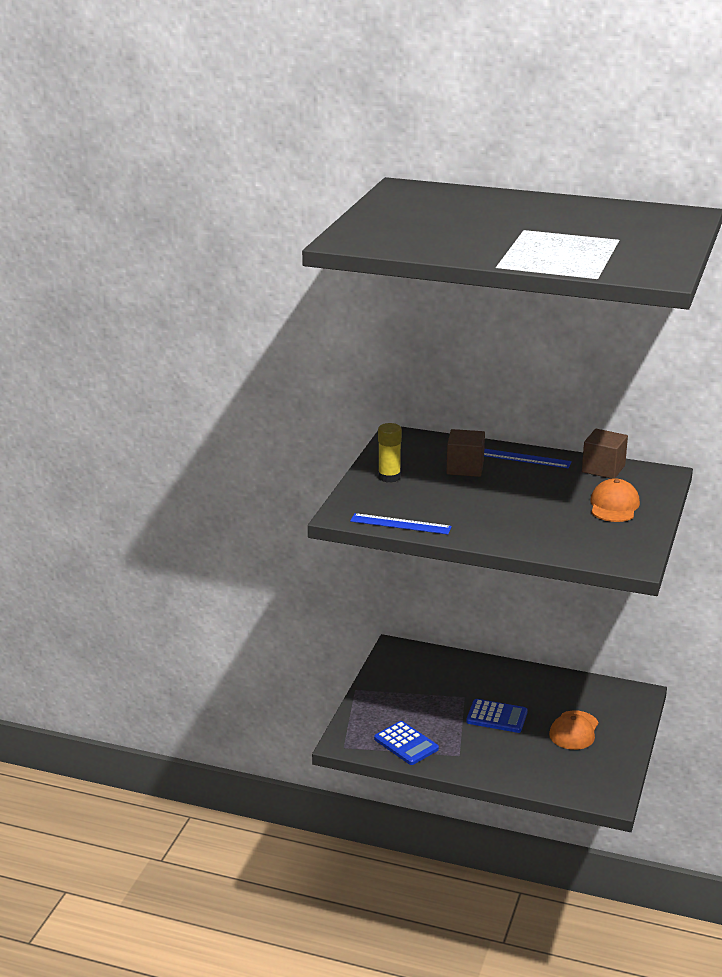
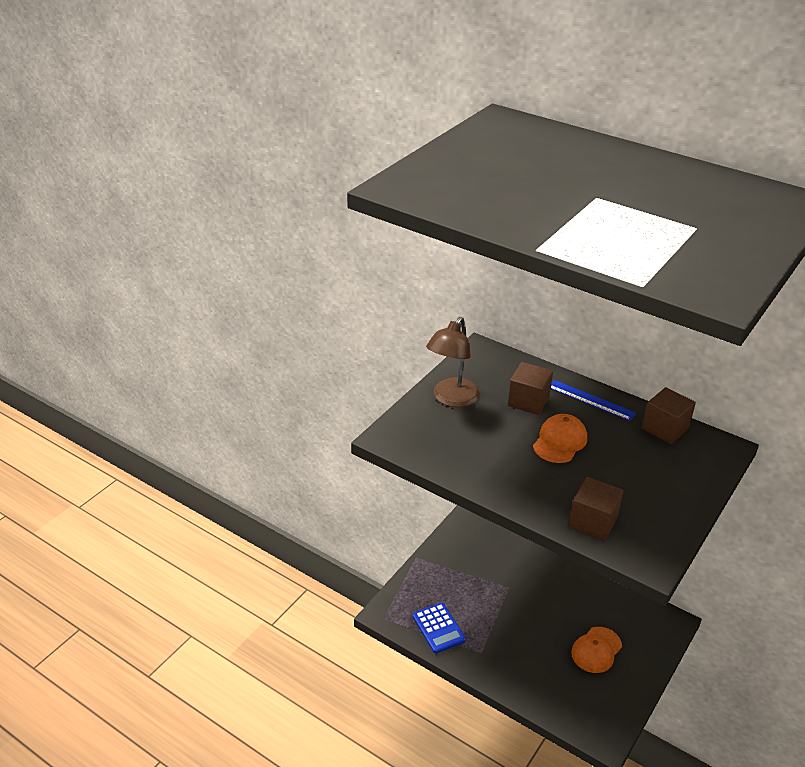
camera: 15 degrees right, 10 degrees up
blue ruler [350,513,452,535] -> none
yellow glue stick [378,423,402,483] -> brown lamp [426,317,480,407]
blue calculator [466,699,528,733] -> none
orange cap [590,478,640,522] -> orange cap moved to [533,414,587,463]
none -> brown cube [569,477,623,541]

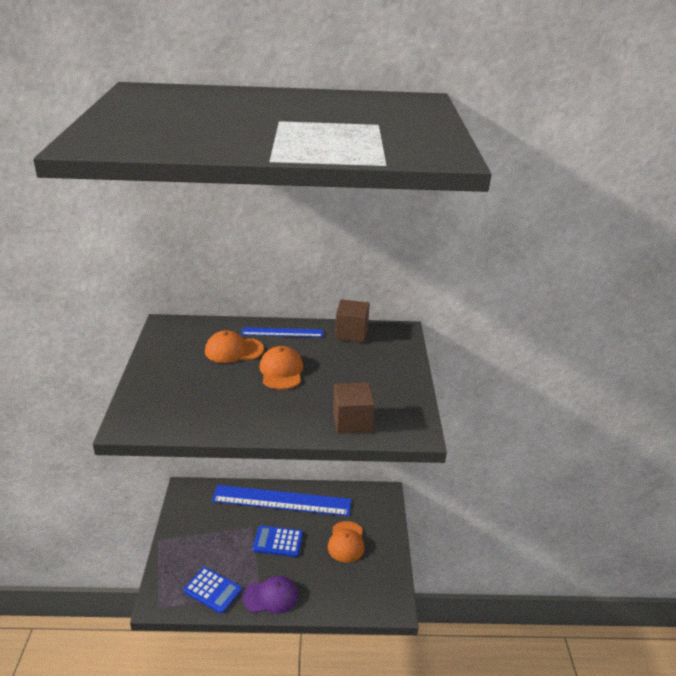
camera: 35 degrees left, 5 degrees down
brown lamp [426,317,480,407] -> none
brown cube [508,362,553,415] -> orange cap [205,330,264,363]
none -> blue ruler [212,485,352,516]
none -> purple cap [243,576,298,614]
none -> blue calculator [253,525,303,557]

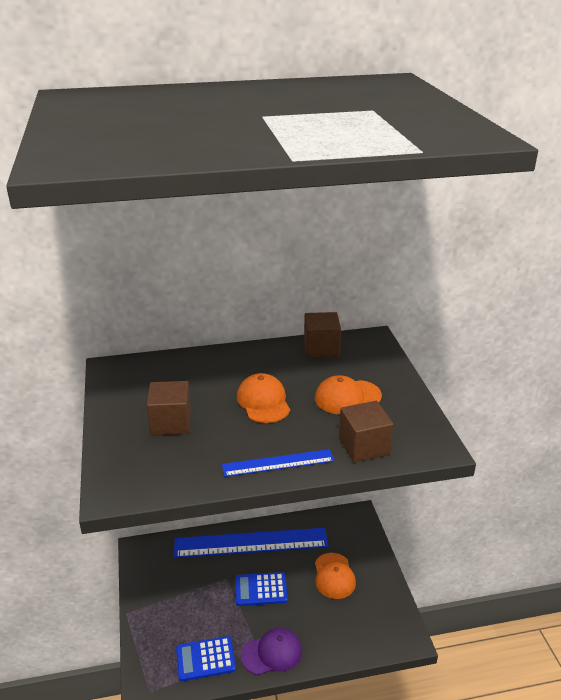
camera: 10 degrees left, 0 degrees up
blue calculator [183,567,242,614] -> blue calculator turned 150 degrees clockwise [176,636,236,681]
orange cap [205,330,264,363] -> orange cap moved to [315,375,382,414]
blue ruler [241,327,323,337] -> blue ruler moved to [222,449,334,477]
none -> brown cube [147,381,191,435]

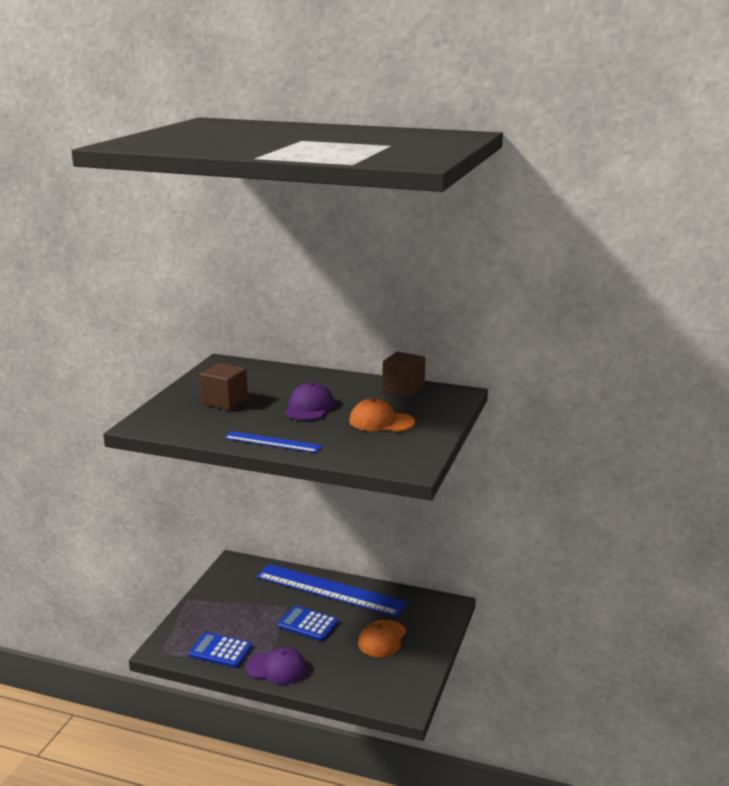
camera: 30 degrees right, 10 degrees down
orange cap [237,373,290,423] -> purple cap [284,383,335,420]
brown cube [339,401,394,463] -> none

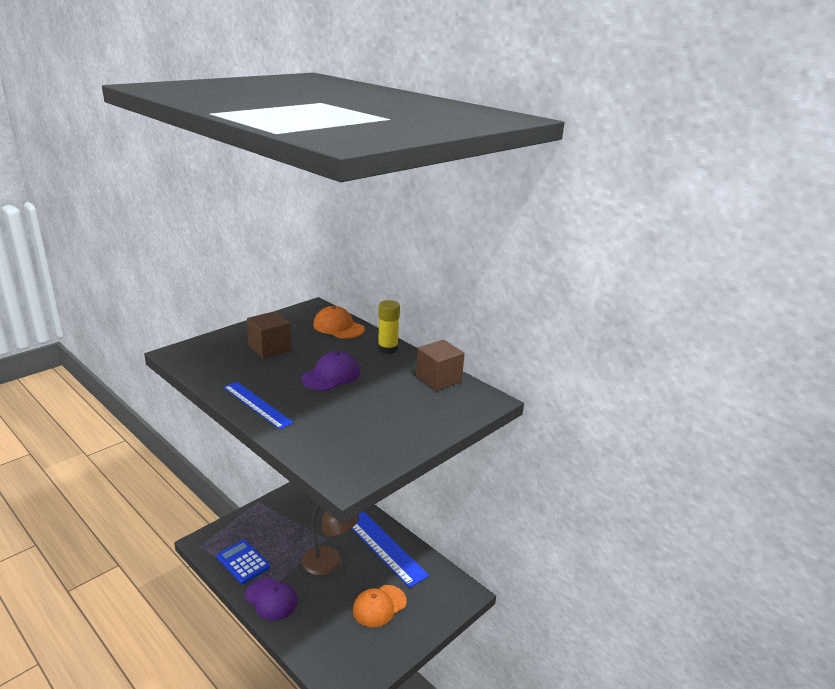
camera: 25 degrees right, 5 degrees up
blue calculator [278,606,338,641] -> brown lamp [302,504,359,576]
orange cap [349,398,415,432] -> orange cap moved to [313,306,365,339]
none -> yellow glue stick [378,300,400,354]

